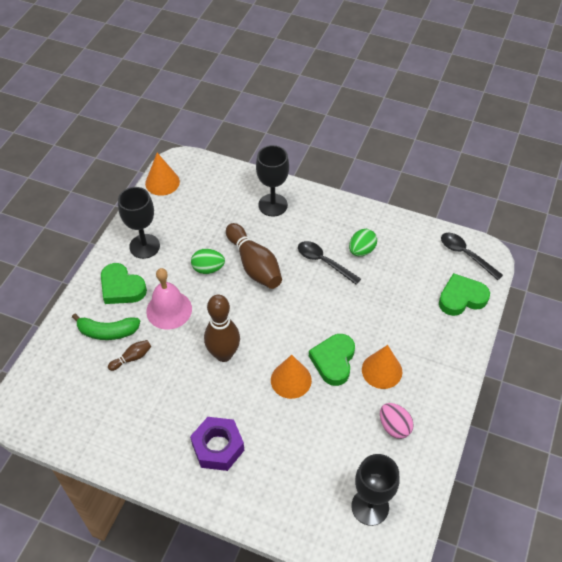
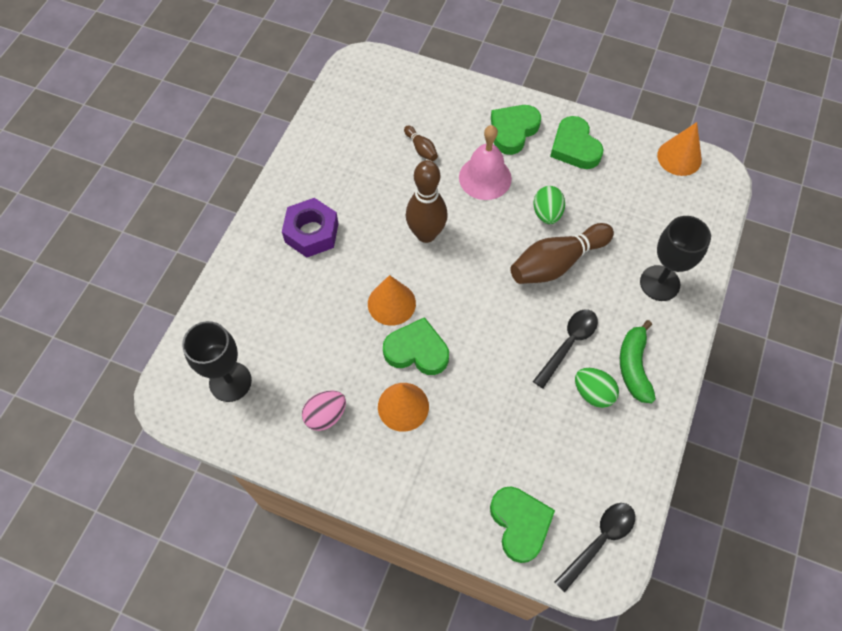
camera: 90 degrees right, 10 degrees up
green banana [72,314,140,340] -> green banana moved to [620,320,656,403]
black goblet [118,187,160,259] -> green heart [550,116,604,169]

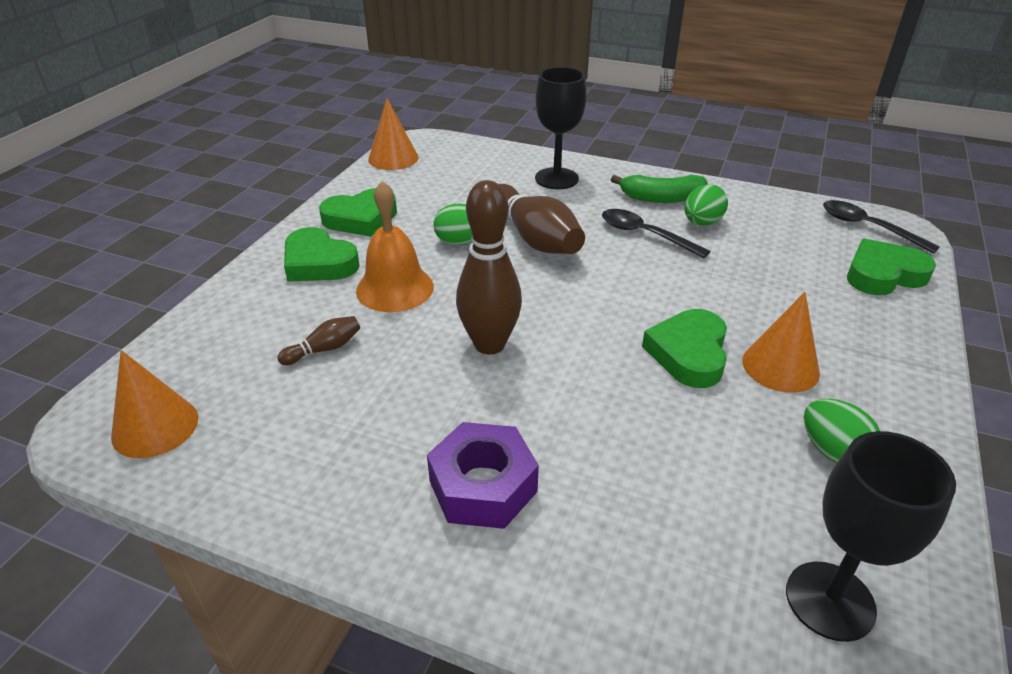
camera: 90 degrees left, 25 degrees down
pink egg [302,390,346,431] -> green egg [804,399,880,463]
orange cone [368,275,416,326] -> orange cone moved to [111,350,198,458]
pink bell [459,125,512,200] -> orange bell [356,181,434,312]

